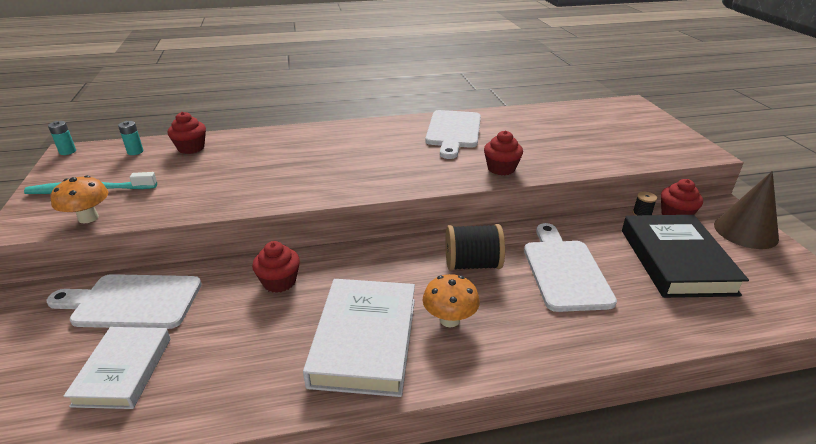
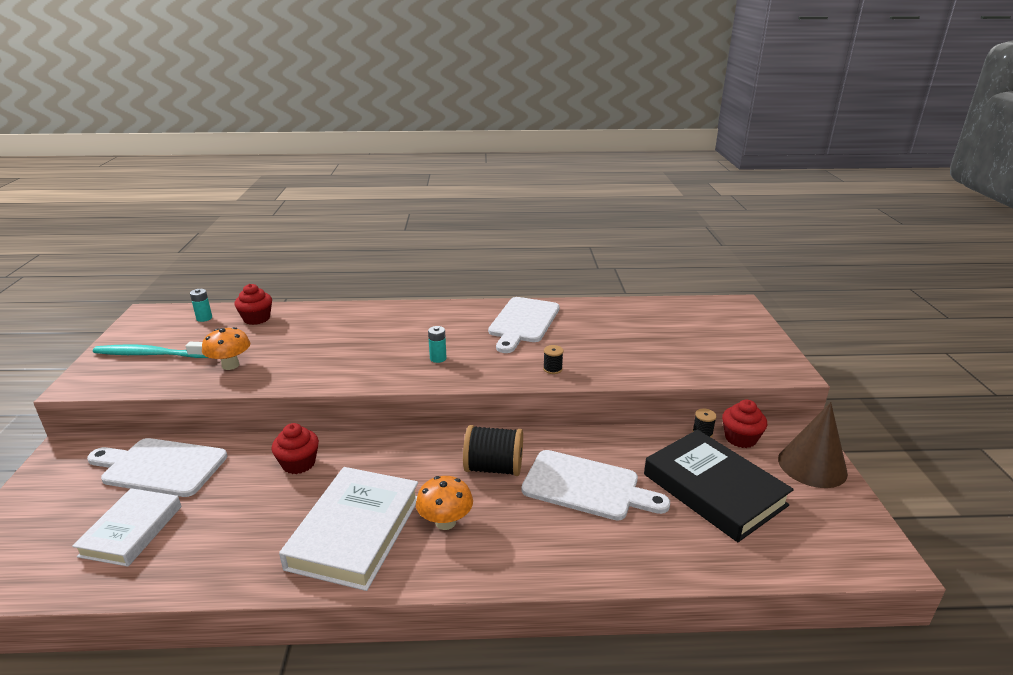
camera: 10 degrees right, 5 degrees down
turquoise battery [48,121,76,155] -> turquoise battery moved to [428,326,447,363]
orange mushroom [51,175,108,223] -> orange mushroom moved to [202,327,250,370]
red cupcake [484,131,523,175] -> black spool [543,345,563,374]
white cutting board [524,223,617,312] -> white cutting board turned 105 degrees clockwise [522,450,670,520]
black book [622,215,749,298] -> black book turned 45 degrees counterclockwise [644,429,794,542]

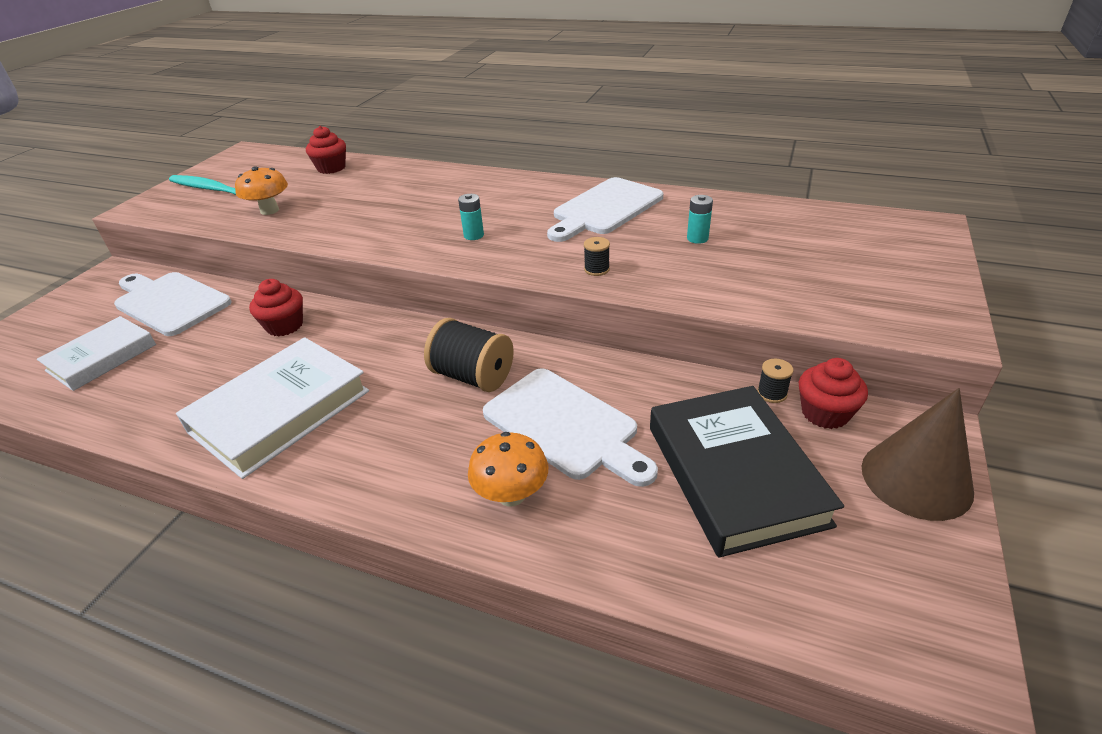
camera: 25 degrees right, 10 degrees up
turquoise battery [190,289,212,322] -> turquoise battery moved to [687,195,713,244]
orange mushroom [416,476,473,530] -> orange mushroom moved to [468,432,548,507]

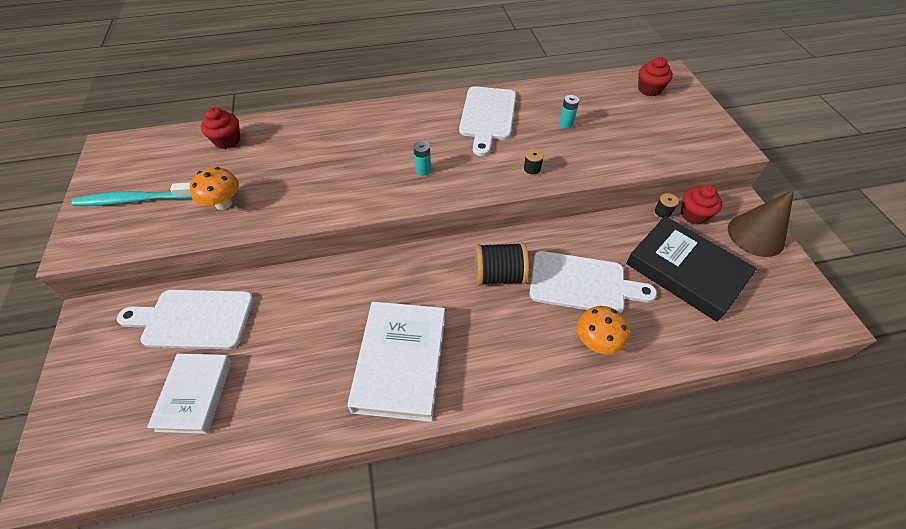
camera: 35 degrees left, 15 degrees up
red cupcake [249,279,303,336] -> red cupcake moved to [638,57,673,97]

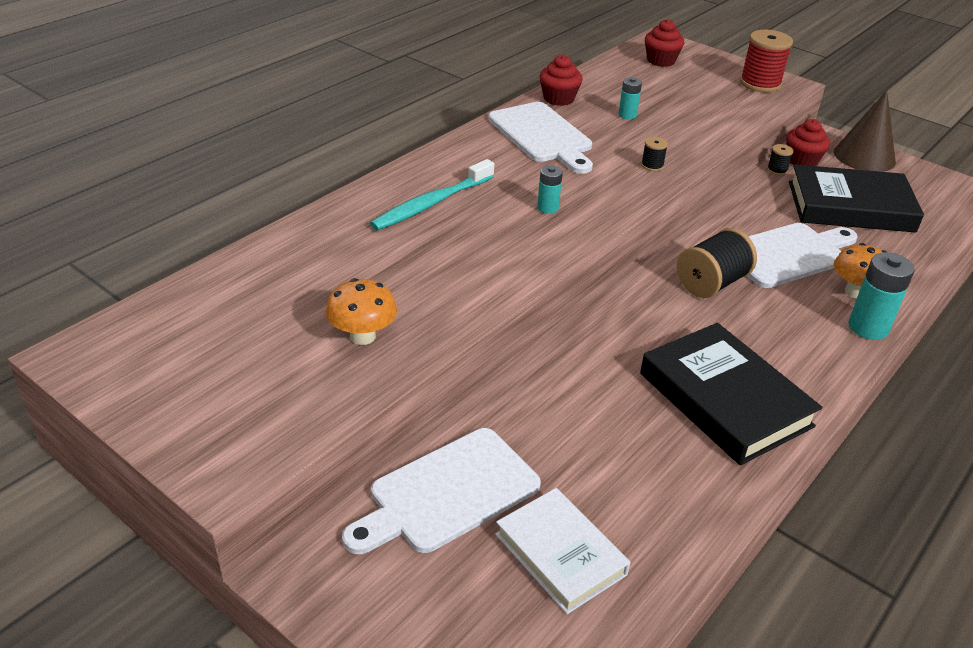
camera: 40 degrees left, 15 degrees down
turquoise toothbrush [72,182,192,206] -> turquoise toothbrush moved to [370,159,494,230]
red cupcake [201,107,240,149] -> red cupcake moved to [539,55,583,106]
white book [347,302,445,422] -> black book [640,323,822,465]
none -> red spool [740,30,793,92]
none -> turquoise battery [848,252,915,340]

